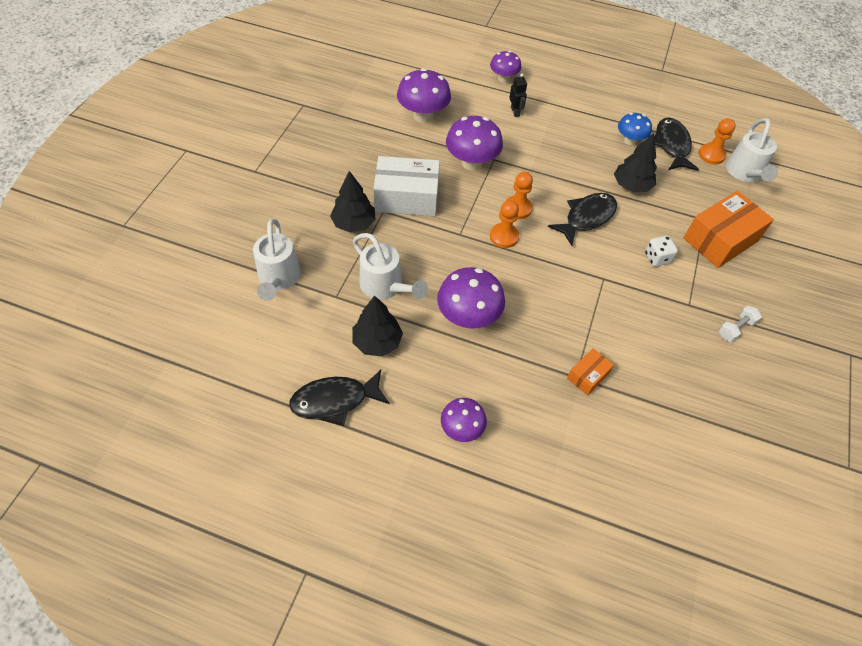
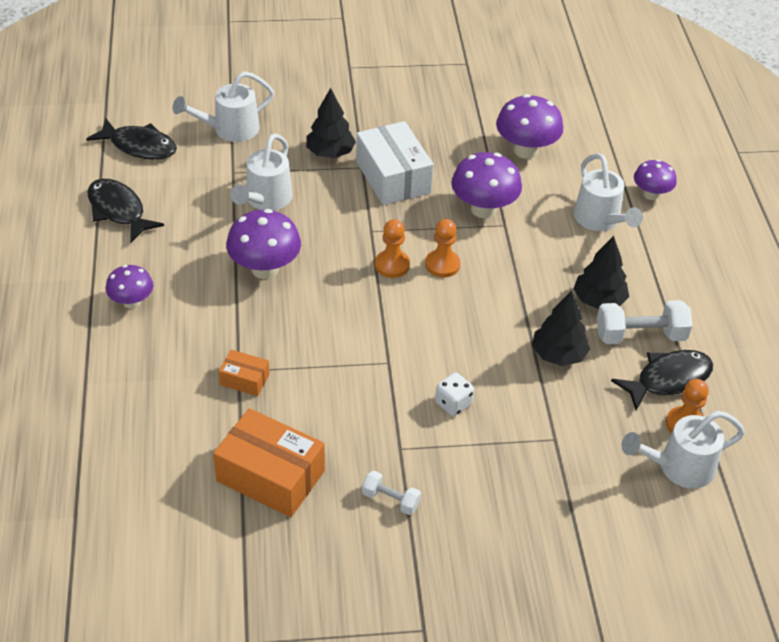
camera: 65 degrees right, 10 degrees down
black tree [352,295,403,356] -> black tree moved to [573,236,629,309]
black robot [509,73,527,117] -> white watering can [574,153,643,231]
black fish [548,193,617,246] -> black fish moved to [86,118,177,160]
blue mushroom [618,113,652,145] -> white dumbbell [597,300,693,344]
orange box [683,191,774,268] -> orange box moved to [213,408,325,517]

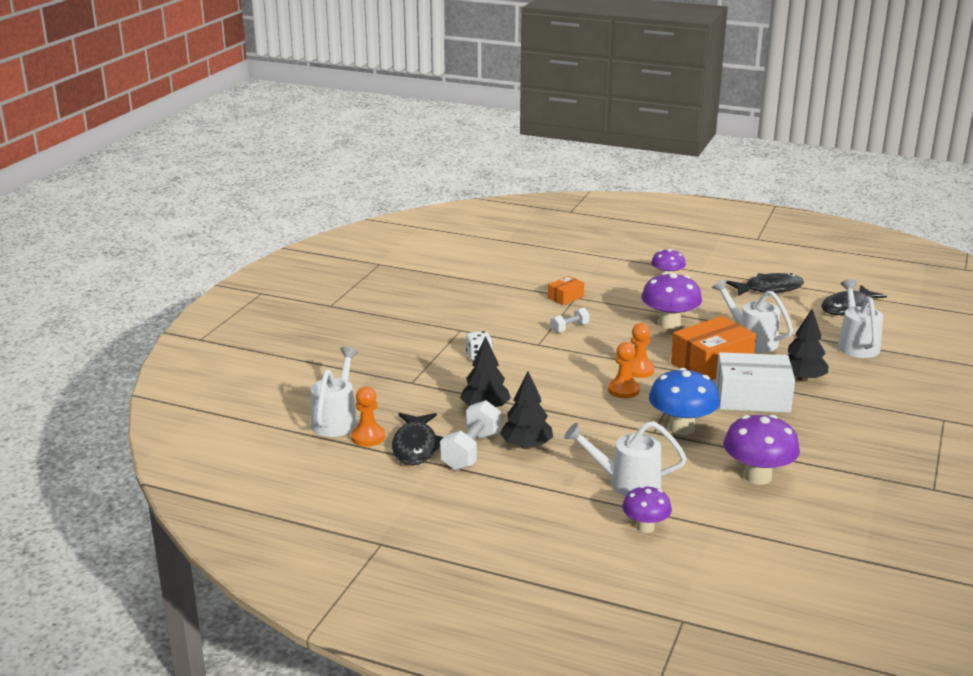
camera: 120 degrees right, 20 degrees down
orange box [213,408,325,517] -> orange box moved to [671,316,756,380]
white dumbbell [362,471,421,515] -> white dumbbell moved to [550,308,590,333]
purple mushroom [451,152,522,218] -> blue mushroom [649,368,720,435]

